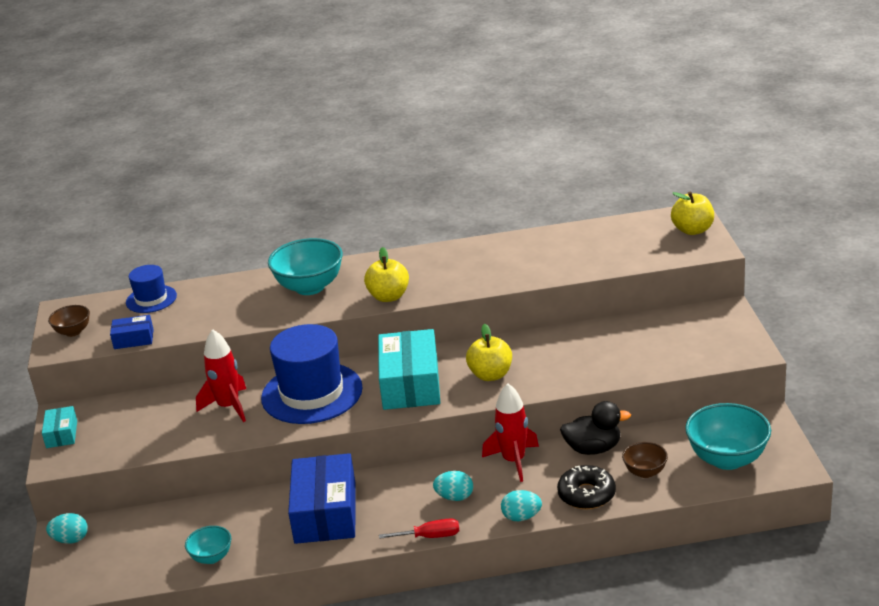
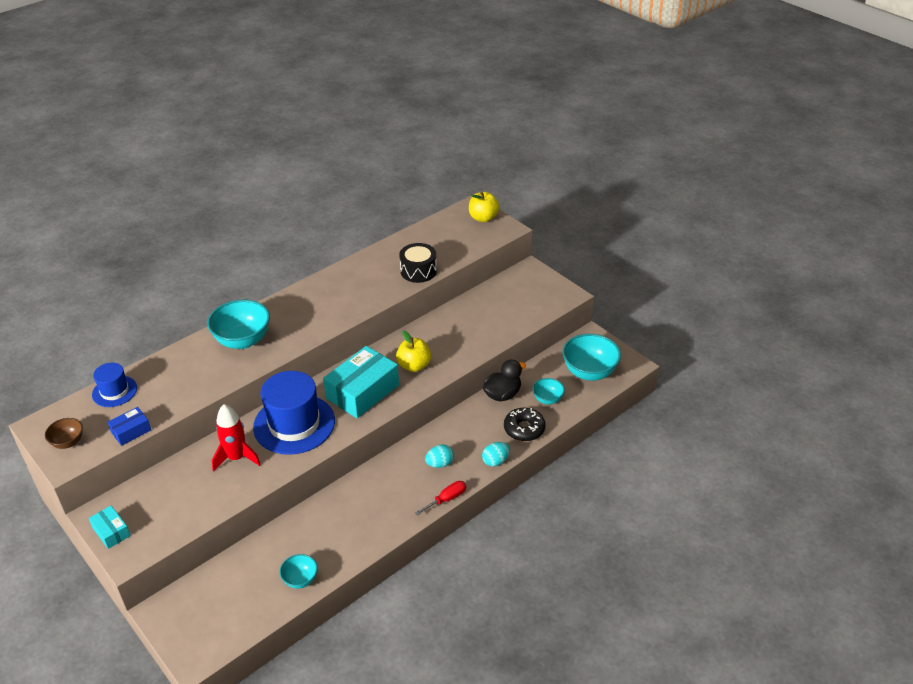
camera: 35 degrees left, 10 degrees up
turquoise egg [46,513,88,544] -> none
blue box [288,453,356,544] -> none
yellow apple [364,247,409,302] -> none
turquoise box [378,329,440,410] -> turquoise box turned 75 degrees clockwise [323,346,399,418]
red rocket [482,383,539,482] -> none
brown bowl [622,442,668,478] -> turquoise bowl [533,378,565,404]
none -> black drum [399,243,437,283]

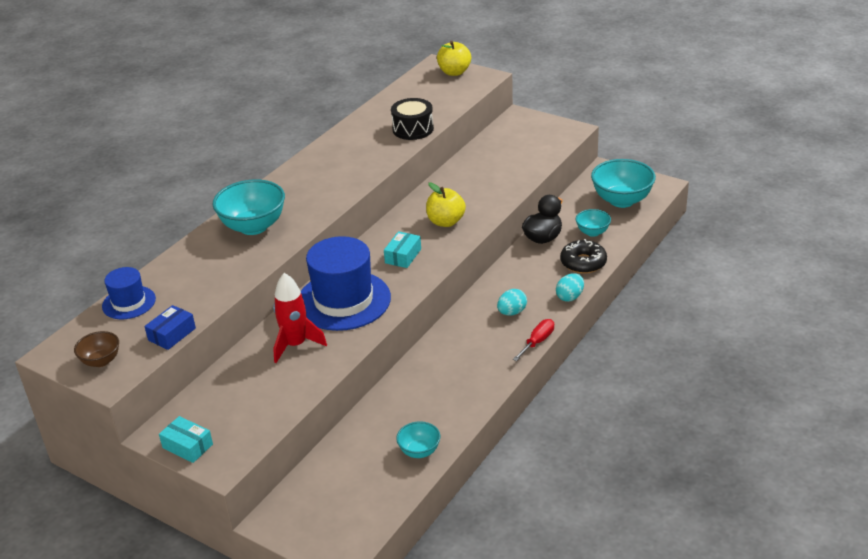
camera: 15 degrees left, 5 degrees down
turquoise box [323,346,399,418] -> turquoise box [384,231,421,268], size x0.49

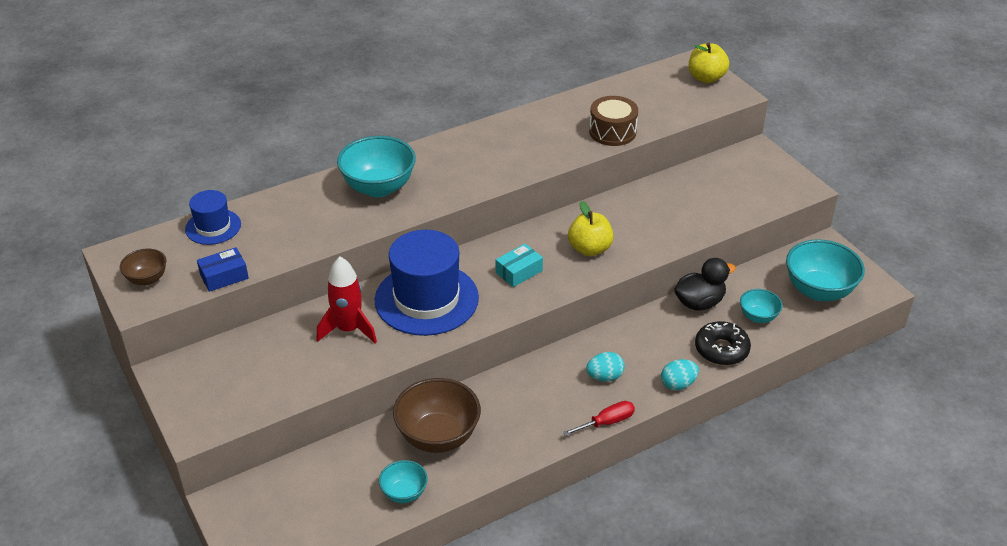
camera: 25 degrees right, 5 degrees up
turquoise box [159,416,213,463] -> none
black drum [391,98,434,140] -> brown drum [589,96,638,146]
none -> brown bowl [393,378,481,453]

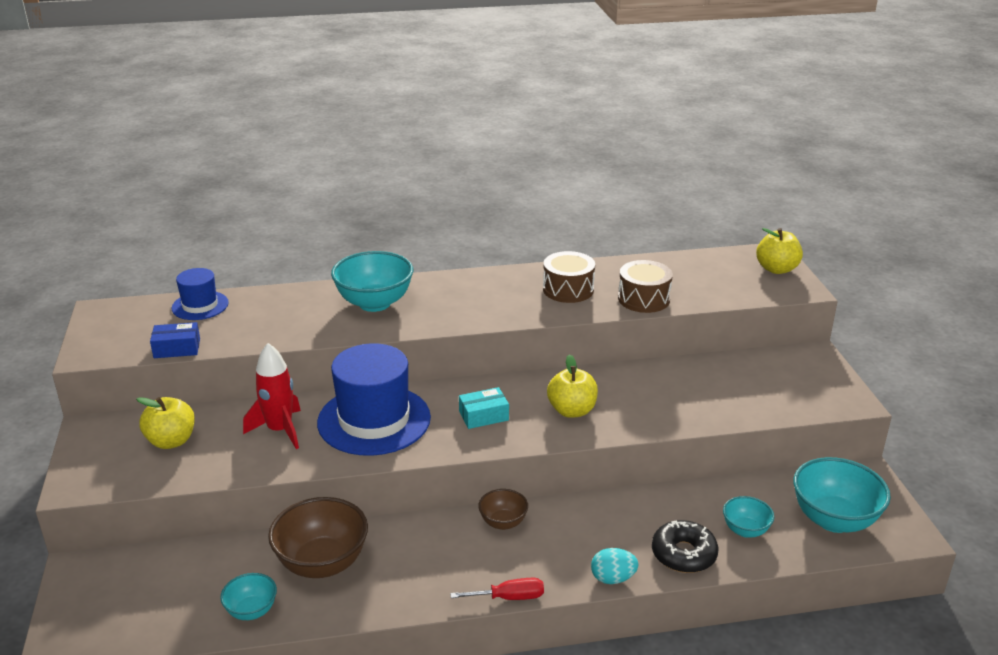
camera: 20 degrees right, 10 degrees down
brown bowl [120,249,166,285] -> brown bowl moved to [478,489,528,530]
turquoise egg [586,352,625,382] -> none
black duck [674,258,736,311] -> none
none -> yellow apple [136,397,195,449]
none -> brown drum [543,251,595,303]

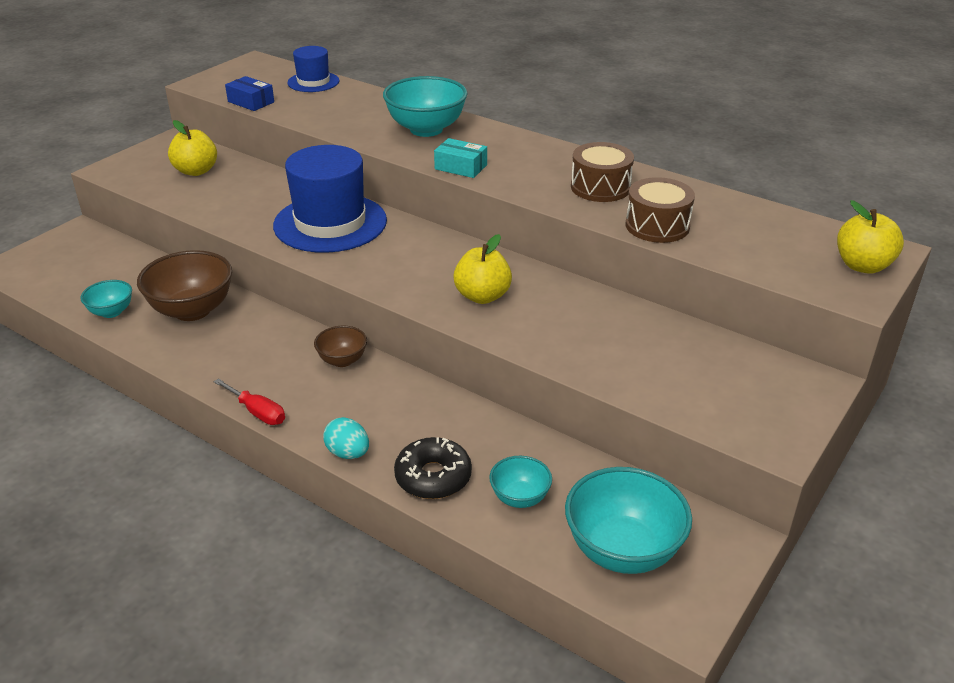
camera: 45 degrees right, 5 degrees up
red rocket [243,343,301,449] -> none
turquoise box [459,387,509,429] -> turquoise box moved to [434,138,487,178]

